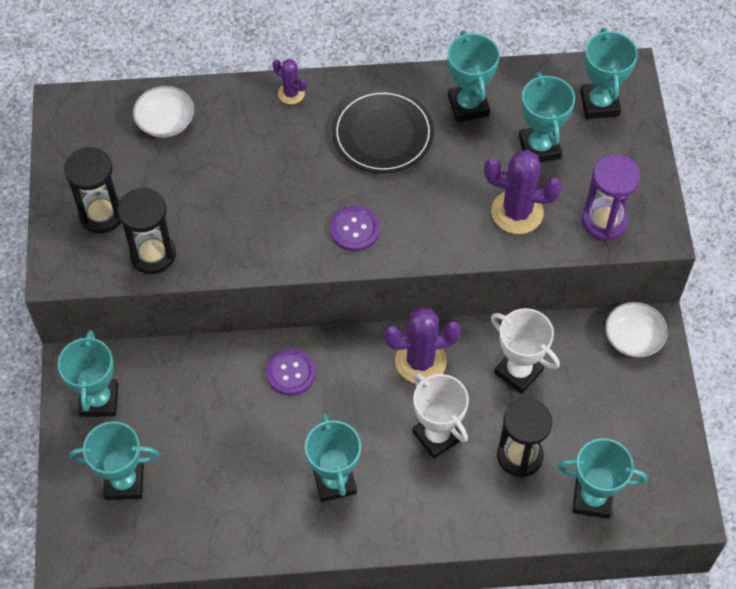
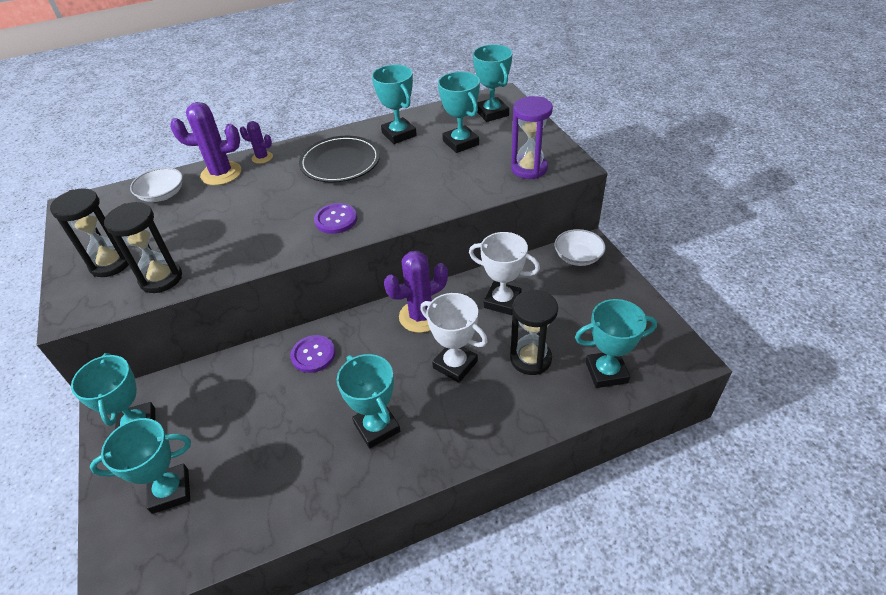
camera: 15 degrees left, 15 degrees down
purple cactus [484,150,562,234] -> purple cactus moved to [170,102,241,185]

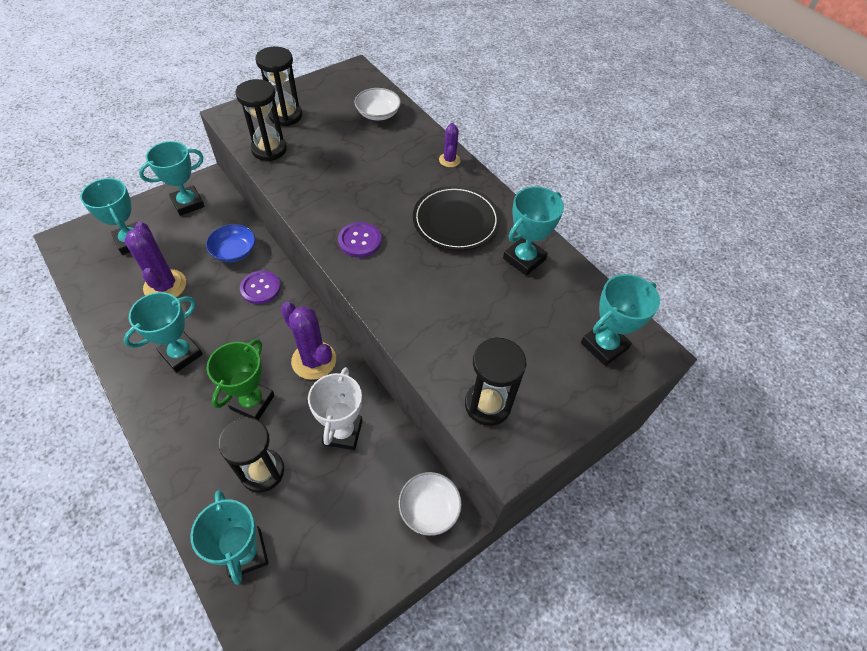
camera: 70 degrees right, 10 degrees up
purple cactus [170,102,241,185] -> purple cactus moved to [124,222,186,297]
white trophy [420,293,488,383] -> green trophy [207,339,275,420]
turquoise trophy [438,72,480,153] -> none
purple hourglass [511,96,553,179] -> black hourglass [465,337,526,426]
none -> blue bowl [206,224,255,262]

